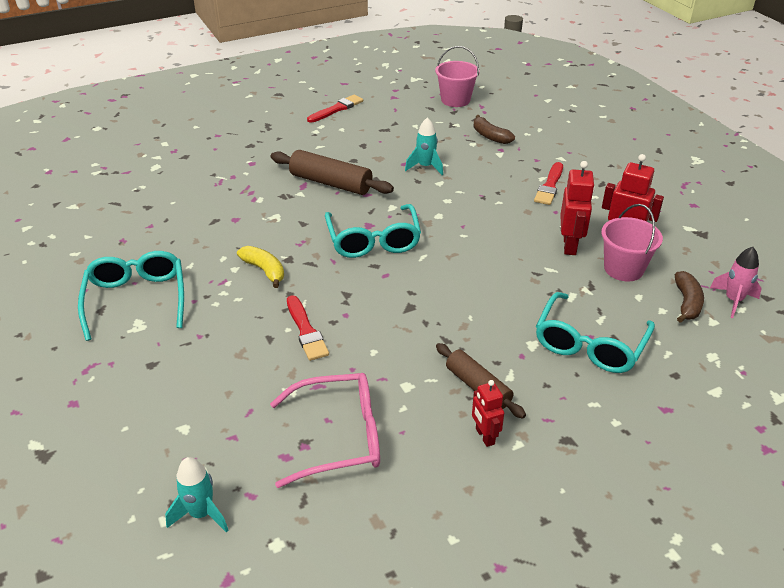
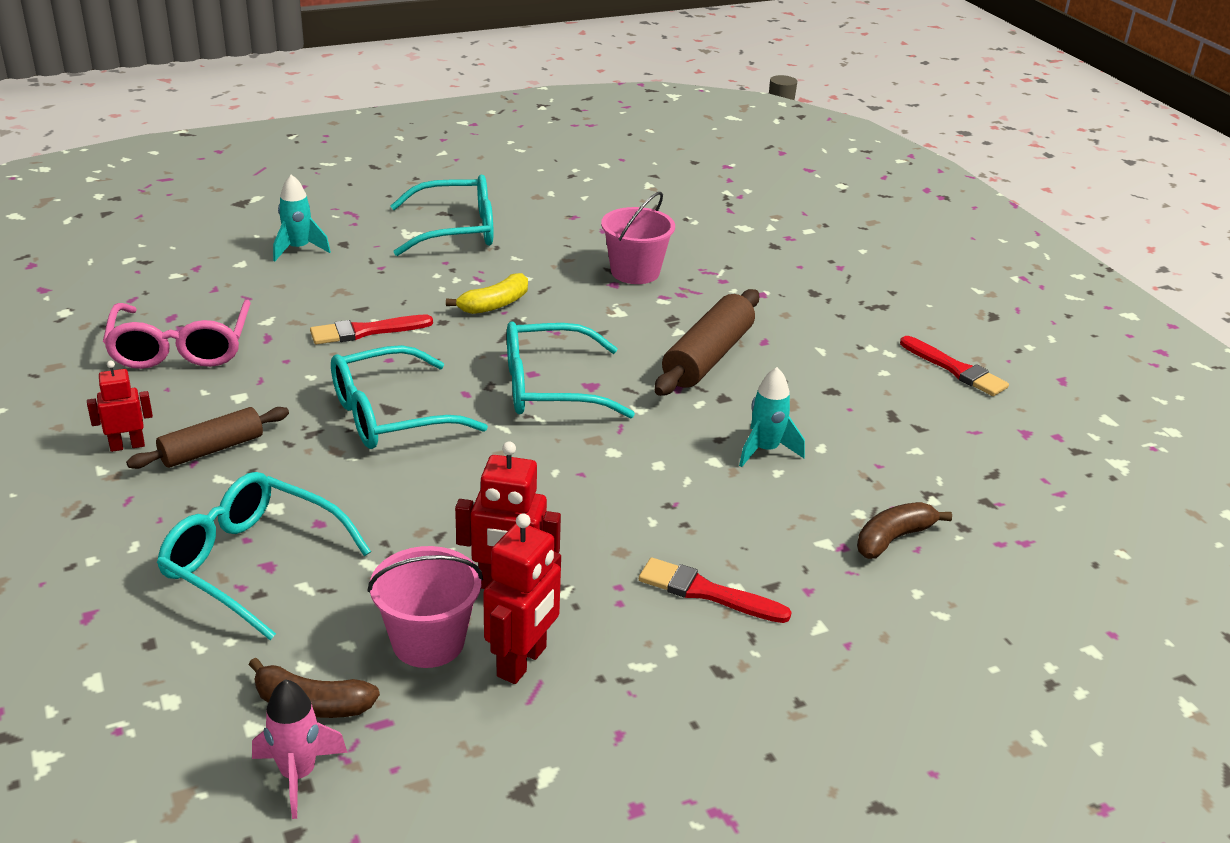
camera: 90 degrees right, 5 degrees down
turquoise rocket [165,457,228,532] -> turquoise rocket moved to [273,174,331,261]
pink bucket [435,46,480,107] -> pink bucket moved to [601,192,675,284]
none -> turquoise glasses [331,345,488,449]

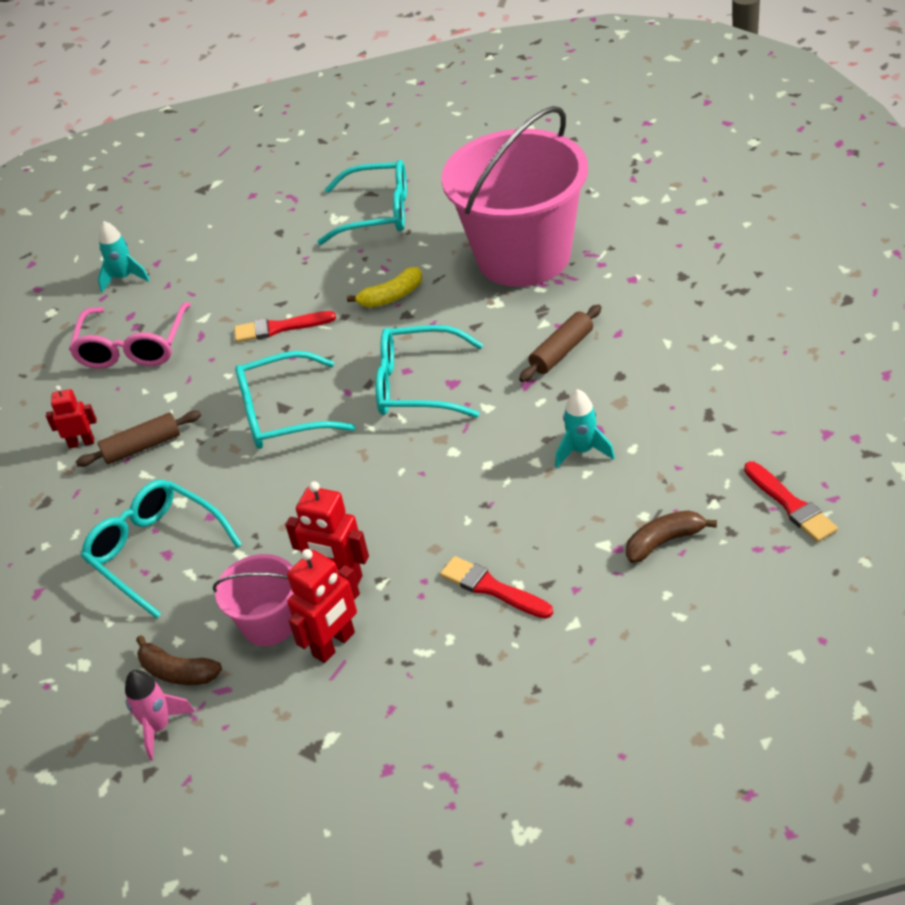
camera: 20 degrees right, 10 degrees up
turquoise rocket [273,174,331,261] -> turquoise rocket moved to [98,221,150,292]
pink bucket [601,192,675,284] -> pink bucket [441,106,588,287], size x2.14
brown rolling pin [655,289,759,396] -> brown rolling pin [519,304,602,382], size x0.67
red brush [900,336,1009,396] -> red brush moved to [744,462,838,542]

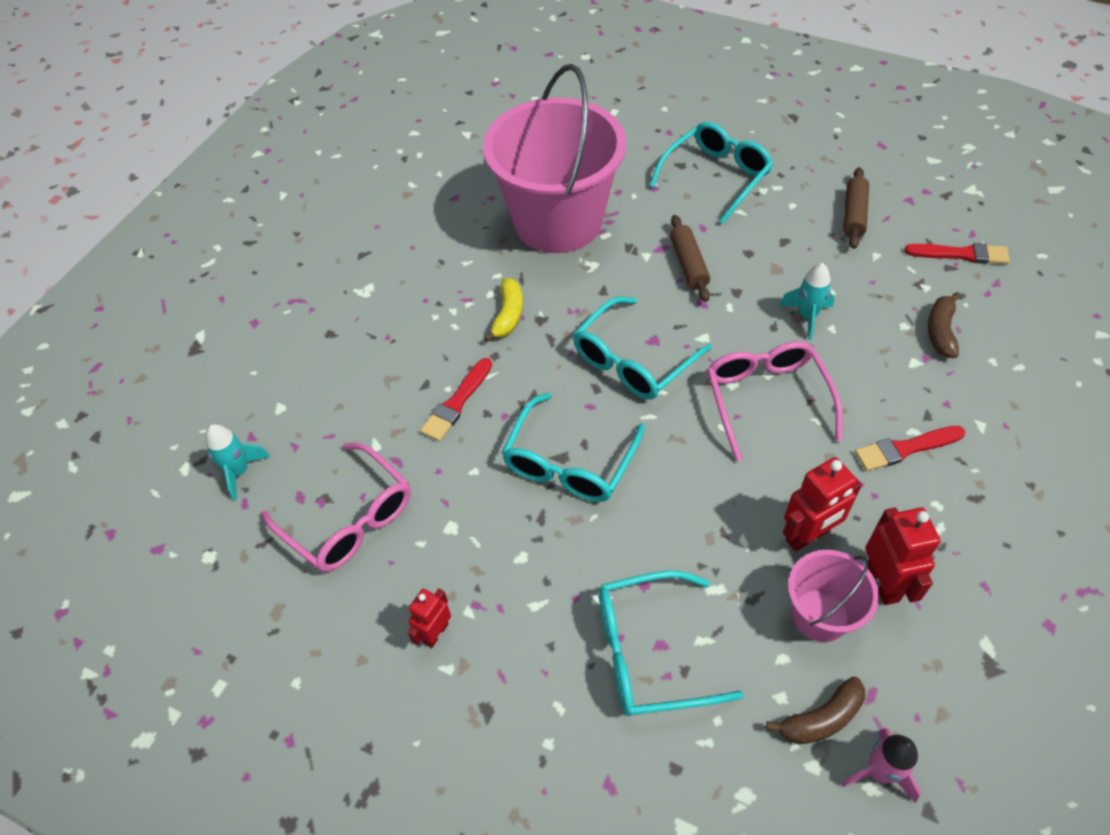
camera: 55 degrees left, 10 degrees up
brown rolling pin [75,411,201,467] -> brown rolling pin moved to [843,167,869,249]
turquoise glasses [317,160,407,245] -> turquoise glasses moved to [649,122,773,224]
none -> pink glasses [707,341,843,461]

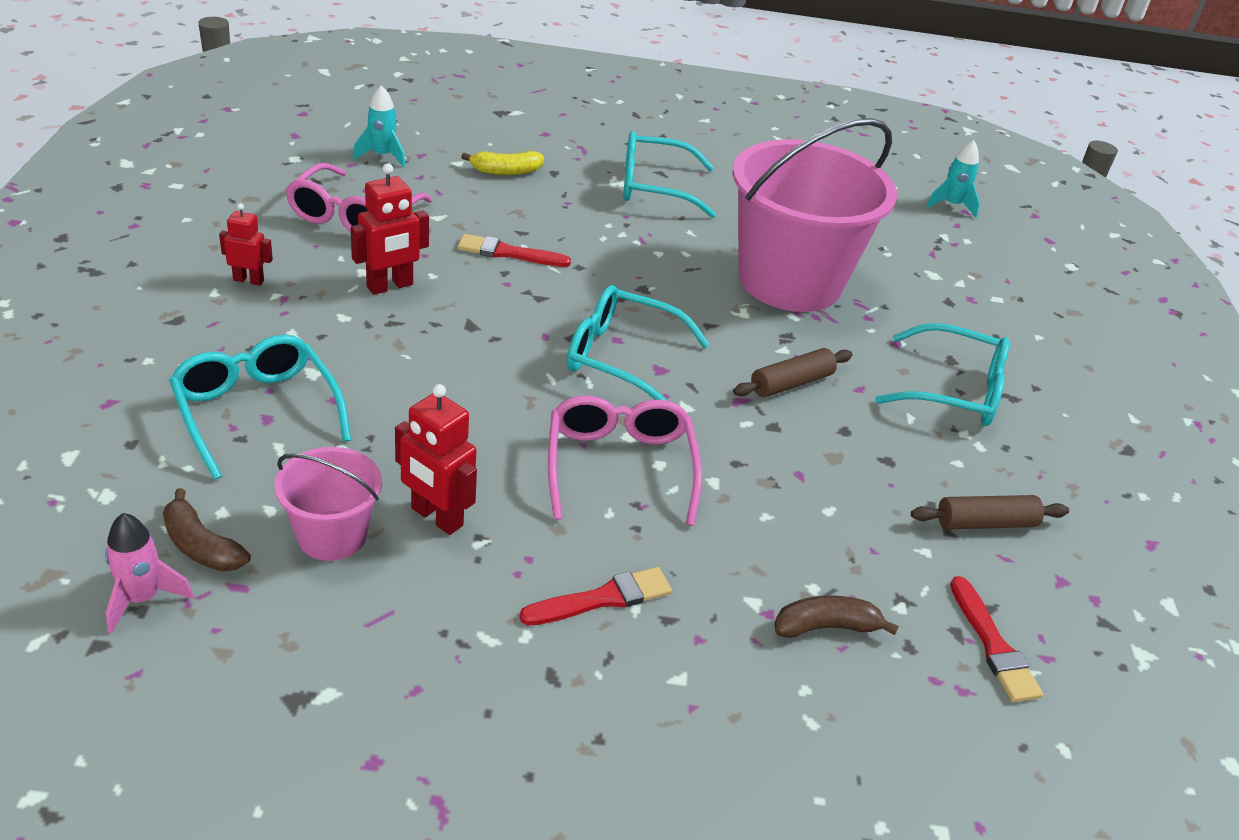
camera: 60 degrees right, 15 degrees down
yellow banana [484,278,523,342] -> yellow banana moved to [461,151,544,175]
turquoise glasses [502,393,645,502] -> turquoise glasses moved to [623,131,716,218]
pink glasses [707,341,843,461] -> pink glasses turned 60 degrees counterclockwise [548,395,702,526]
turquoise rocket [779,263,834,340] -> turquoise rocket moved to [926,140,980,218]
red brush [855,426,965,471] -> red brush turned 105 degrees clockwise [519,567,672,626]
red robot [865,508,941,605] -> red robot moved to [350,163,429,295]

